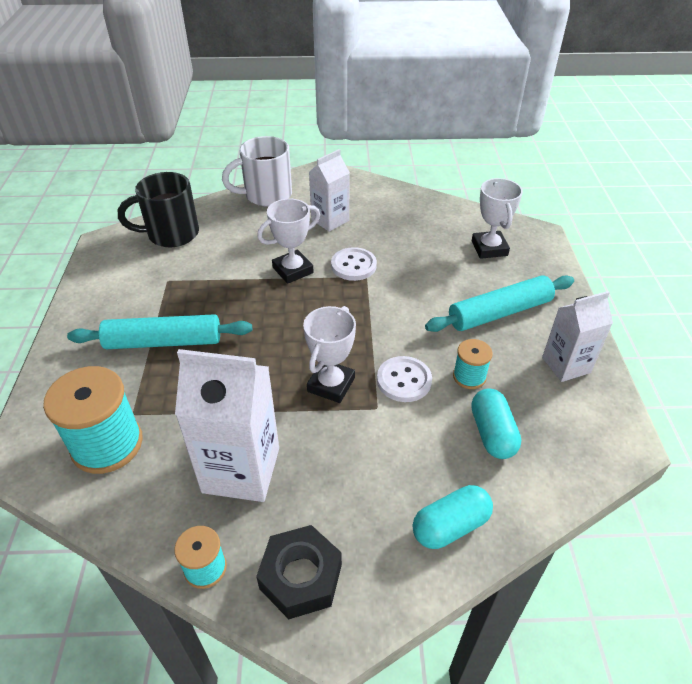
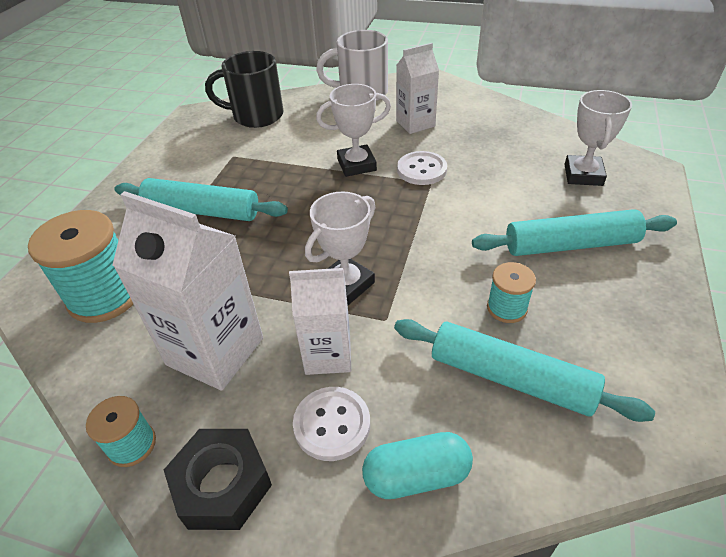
camera: 20 degrees right, 0 degrees up
white button [377,356,432,402] -> white button moved to [293,387,370,461]
turquoise capsule [471,388,521,459] -> turquoise rolling pin [394,319,655,422]
white carton [542,291,613,382] -> white carton moved to [289,268,351,375]

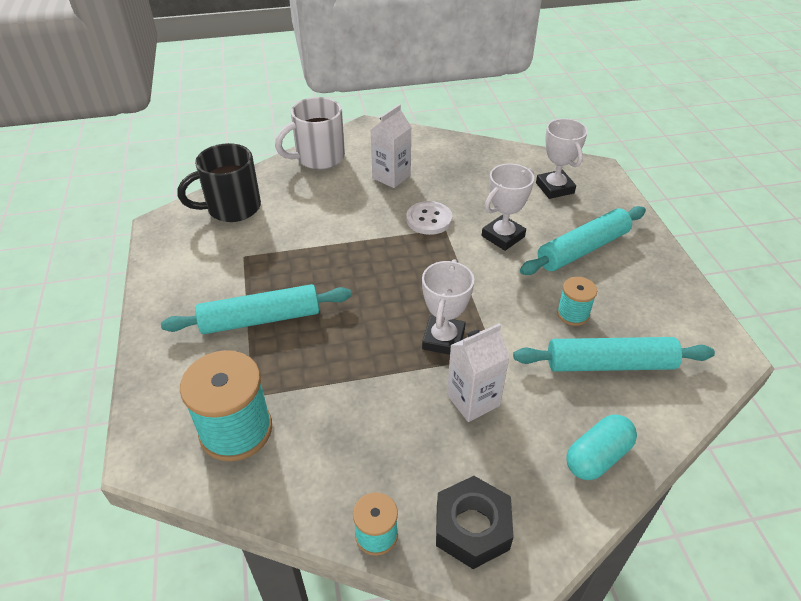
camera: 30 degrees left, 0 degrees up
white carton [112,191,263,391] -> none
white button [293,387,370,461] -> none
white trophy [316,84,391,177] -> white trophy moved to [482,164,534,251]

